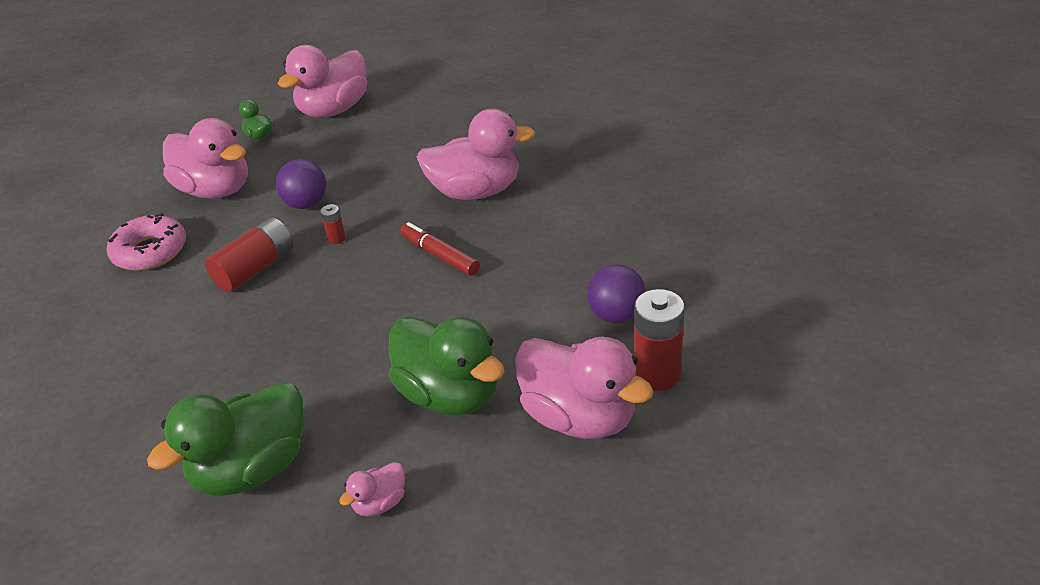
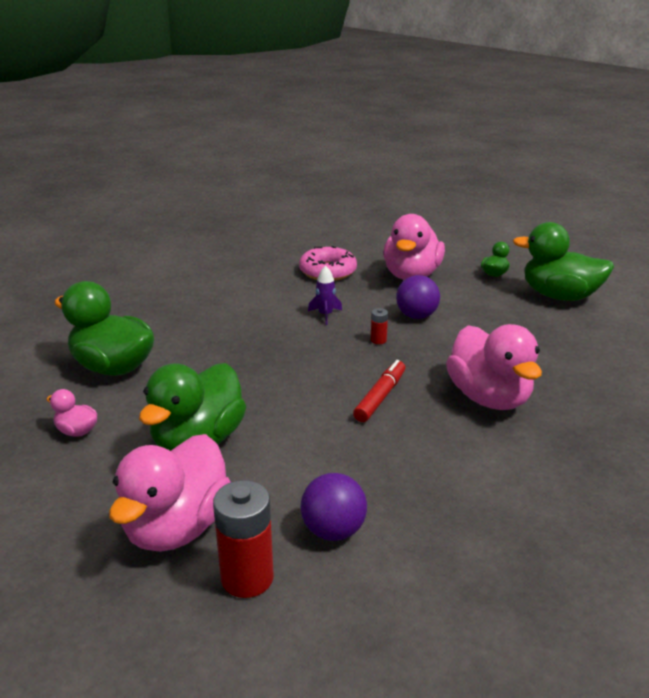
camera: 70 degrees right, 10 degrees down
red battery [205,217,294,292] -> purple rocket [308,266,342,325]
pink duck [278,45,367,117] -> green duck [513,222,614,301]

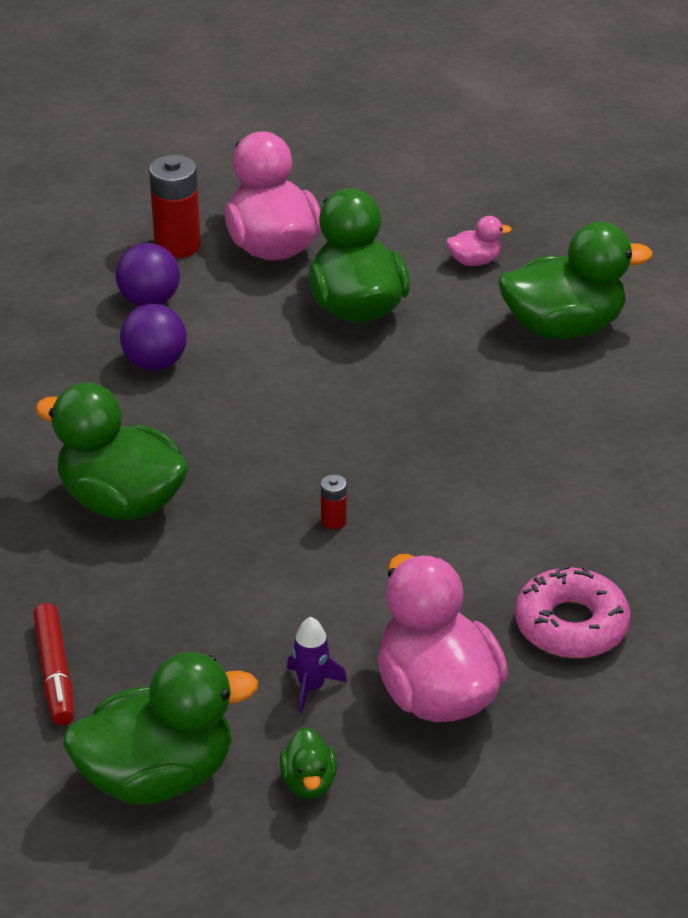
camera: 140 degrees right, 10 degrees up
purple rocket [308,266,342,325] -> purple rocket moved to [287,617,347,713]
red marker [353,360,405,422] -> red marker moved to [33,603,74,725]
purple ball [396,275,440,319] -> purple ball moved to [120,304,187,371]
pink duck [446,324,542,410] -> green duck [35,382,189,520]

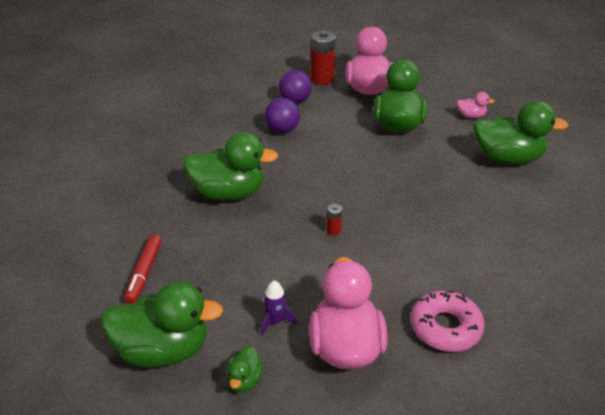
camera: 20 degrees right, 0 degrees up
green duck [35,382,189,520] -> green duck turned 135 degrees clockwise [183,132,278,201]

